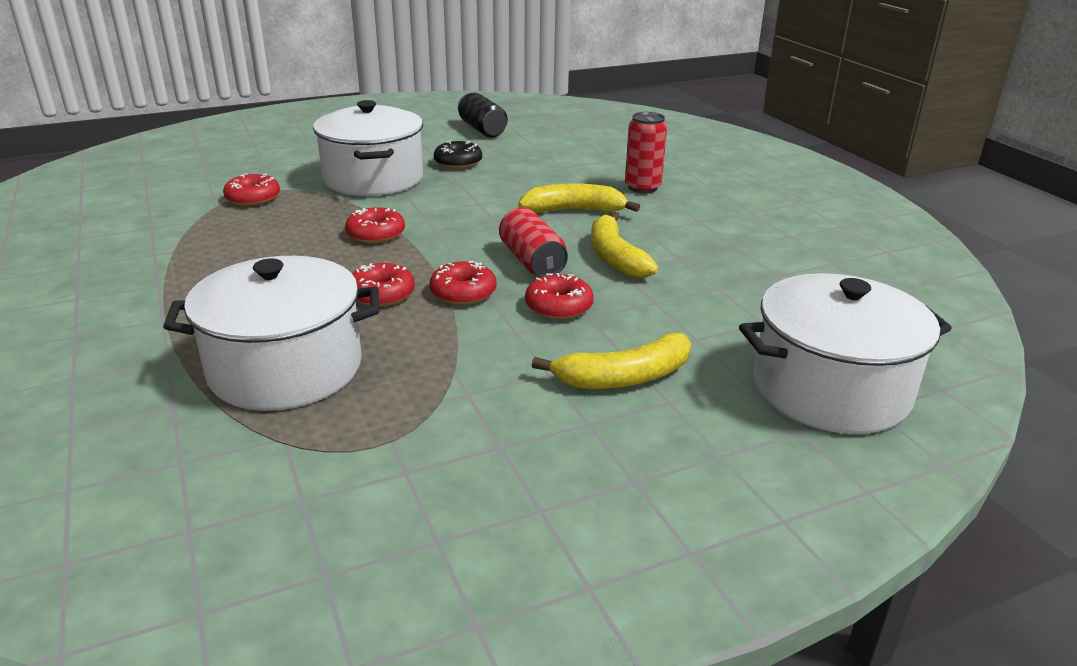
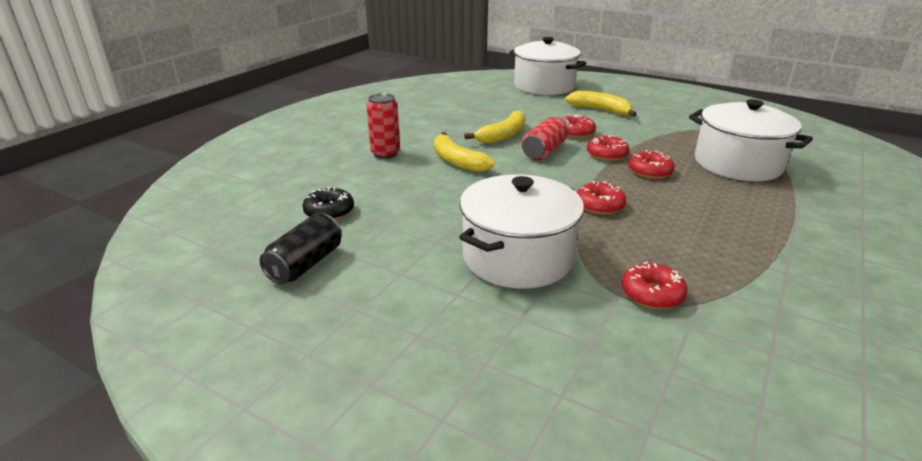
camera: 125 degrees left, 0 degrees up
black donut [434,140,482,169] -> black donut moved to [303,187,354,220]

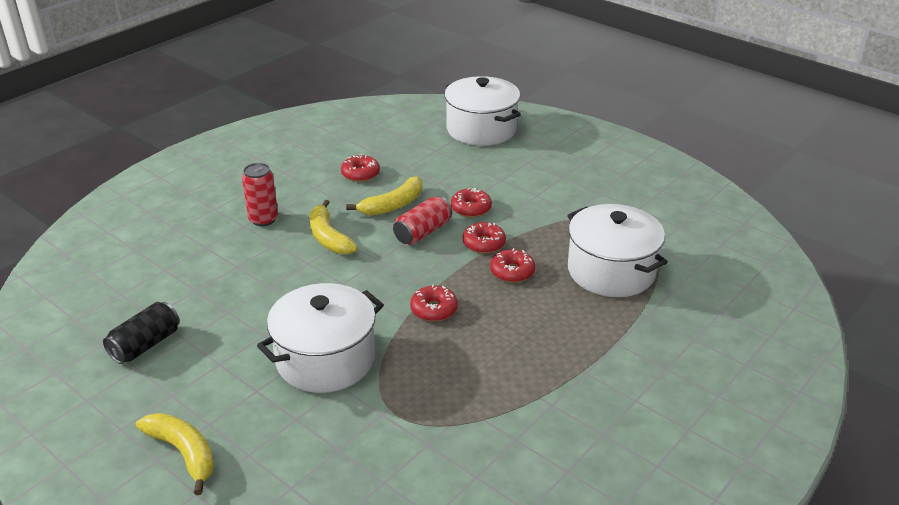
camera: 10 degrees right, 5 degrees up
black donut [303,187,354,220] -> none
yellow banana [565,91,637,117] -> yellow banana moved to [136,413,214,495]
red donut [622,262,688,309] -> red donut moved to [341,154,380,182]

